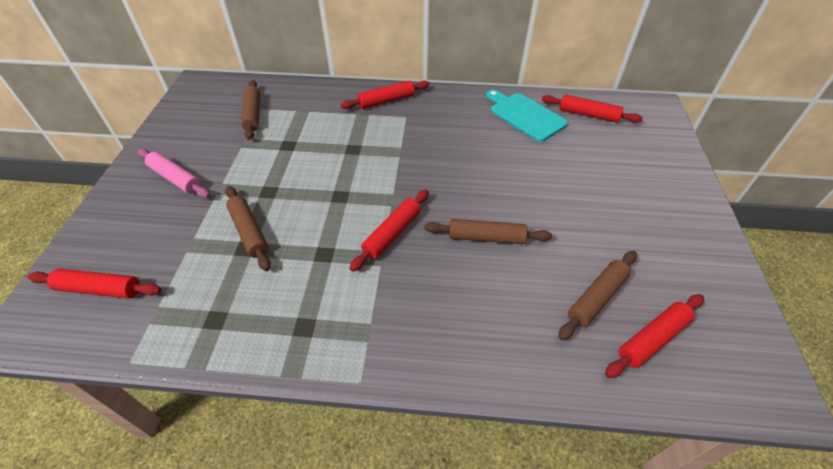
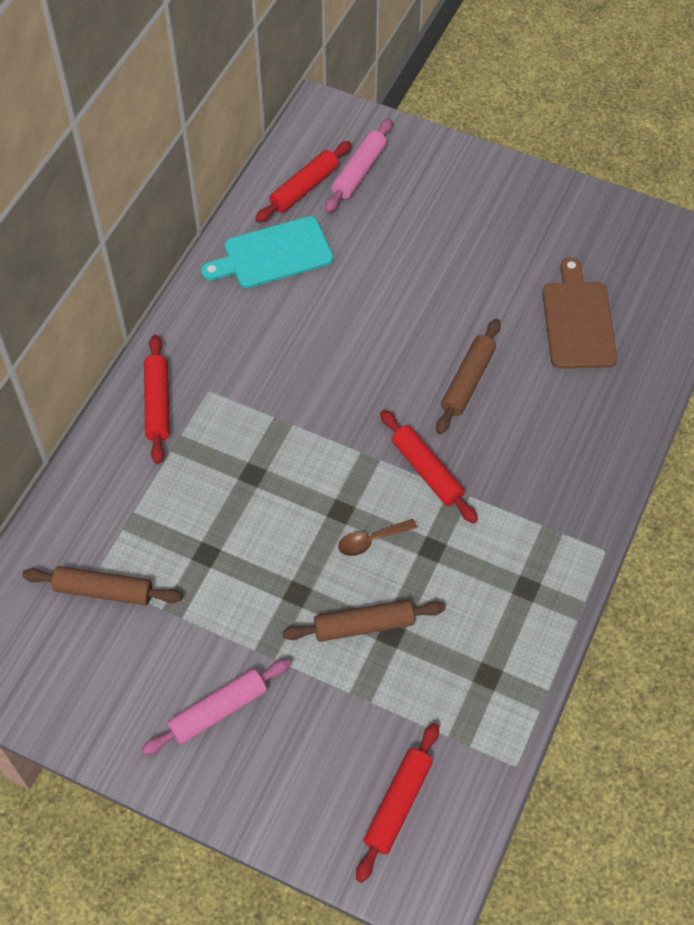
camera: 70 degrees left, 10 degrees up
brown rolling pin [558,251,637,340] -> brown cutting board [542,257,617,369]
red rolling pin [605,294,704,378] -> none
none -> pink rolling pin [325,118,393,213]
none -> brown spoon [338,519,417,556]

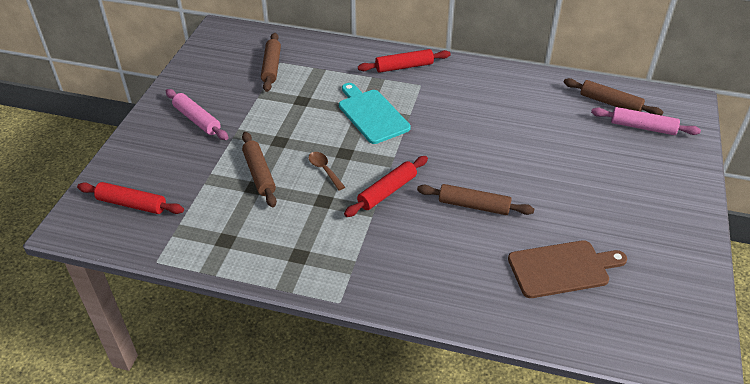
camera: 80 degrees right, 15 degrees down
turquoise cutting board [201,216,333,288] -> turquoise cutting board moved to [339,83,411,144]
red rolling pin [255,141,352,223] -> brown rolling pin [563,78,663,116]

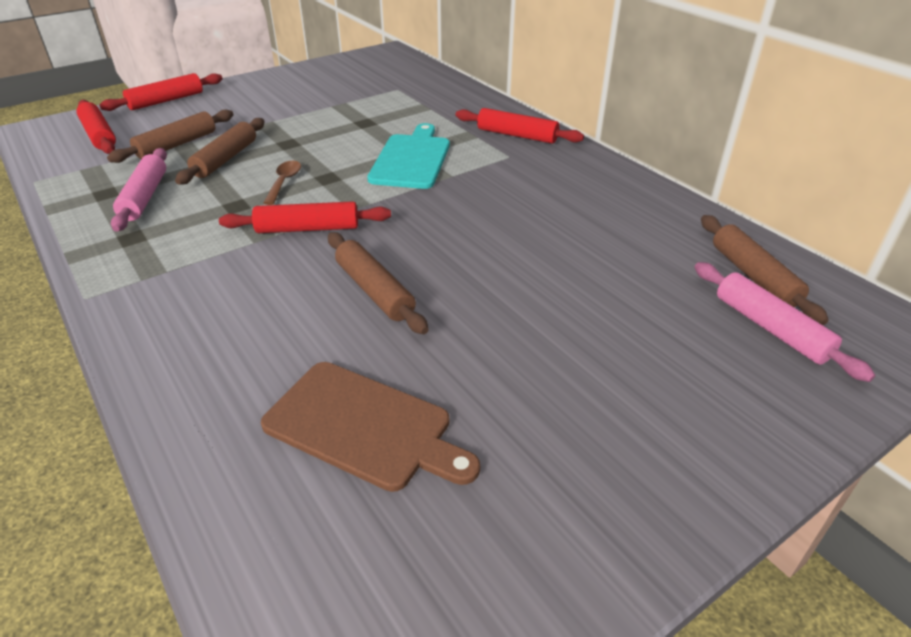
camera: 40 degrees right, 5 degrees down
pink rolling pin [166,89,229,140] -> pink rolling pin moved to [111,148,167,232]
brown rolling pin [261,33,281,92] -> brown rolling pin moved to [107,110,233,163]
none -> red rolling pin [100,73,222,111]

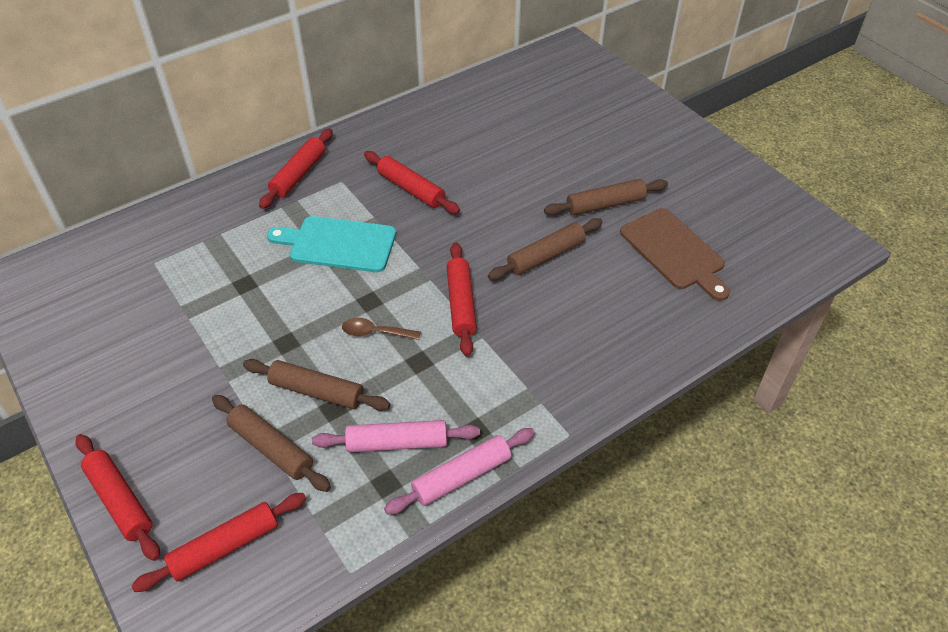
camera: 90 degrees left, 10 degrees up
brown cutting board [261,362,480,492] -> brown cutting board turned 120 degrees clockwise [620,208,730,301]
pink rolling pin [694,262,875,382] -> pink rolling pin moved to [384,428,535,514]
brown rolling pin [701,215,829,325] -> brown rolling pin moved to [544,179,668,215]
none -> red rolling pin [364,151,460,214]

